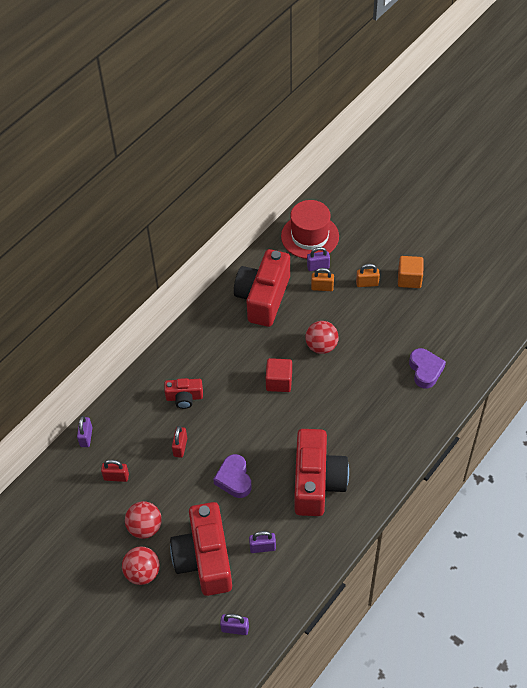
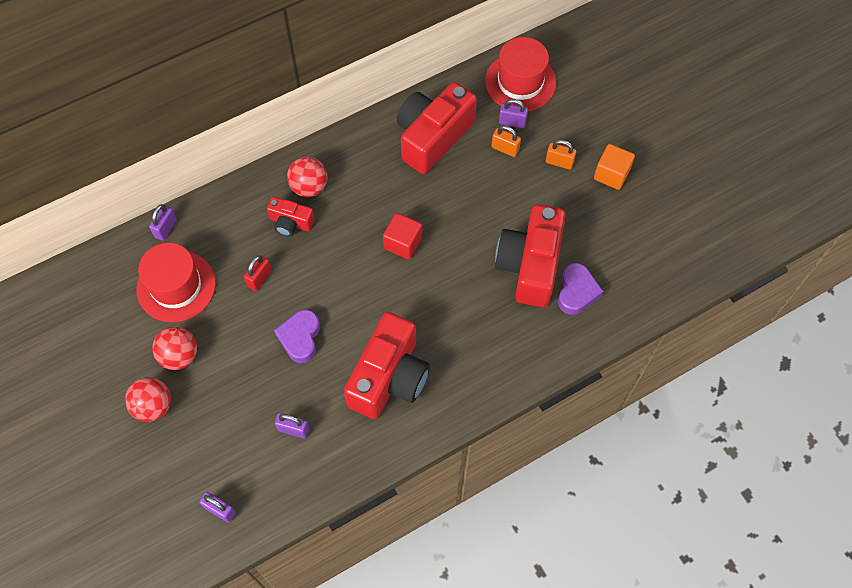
camera: 20 degrees right, 10 degrees up
red padlock [101,460,129,482] -> red hat [136,243,216,322]
red camera [170,502,232,596] -> red camera moved to [495,204,566,307]
red ball [305,321,339,354] -> red ball moved to [287,157,327,197]

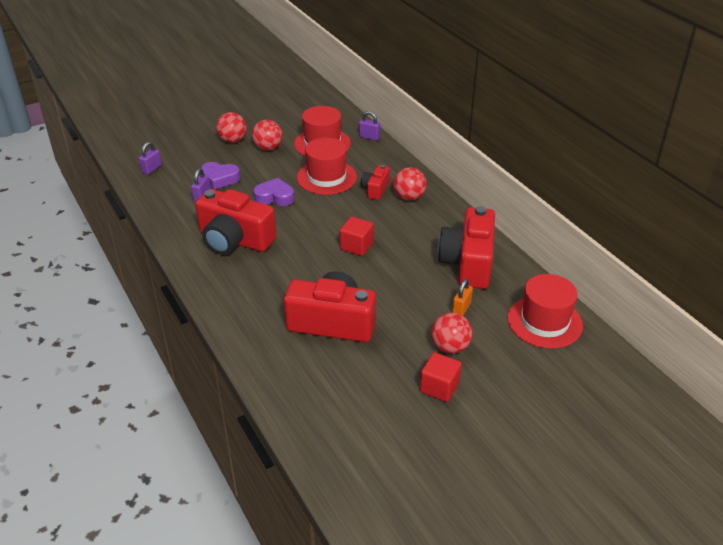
camera: 90 degrees right, 25 degrees down
red padlock [244,255,272,291] -> red hat [297,137,357,195]
red camera [397,82,477,174] -> red camera turned 120 degrees counterclockwise [438,206,495,289]
purple padlock [499,99,528,128] -> none
orange padlock [546,140,577,169] -> red ball [431,313,473,354]
purple heart [558,263,603,315] -> purple heart moved to [201,162,240,190]
orange cube [594,144,635,190] -> red cube [420,352,461,402]

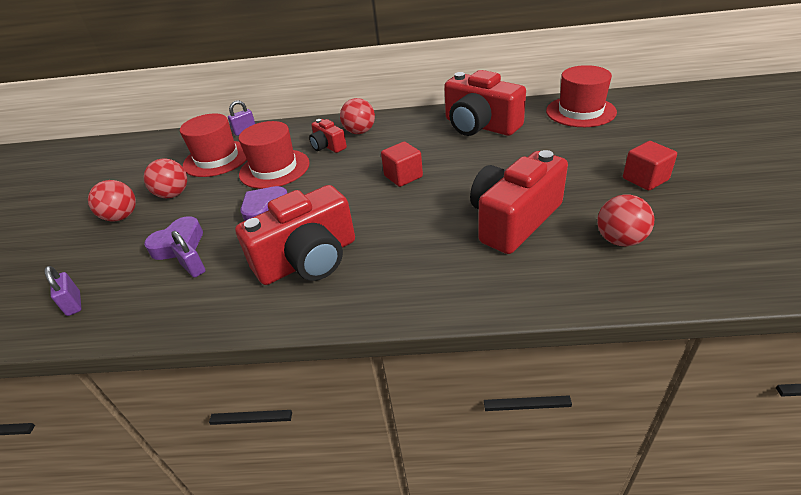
camera: 55 degrees left, 0 degrees up
red ball [431,313,473,354] -> red ball moved to [597,195,655,246]
orange padlock [452,279,473,316] -> none

